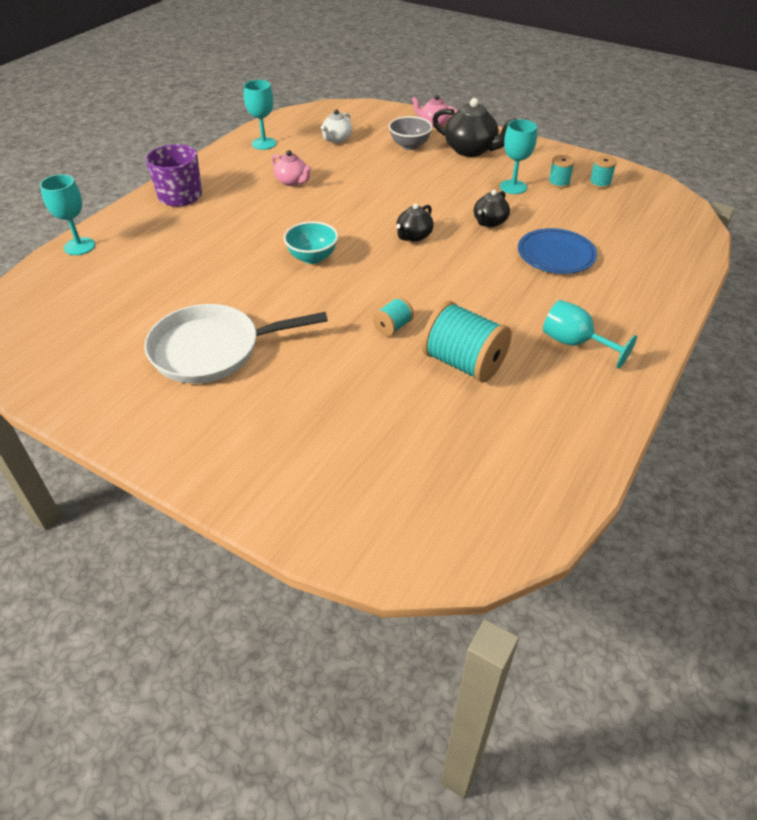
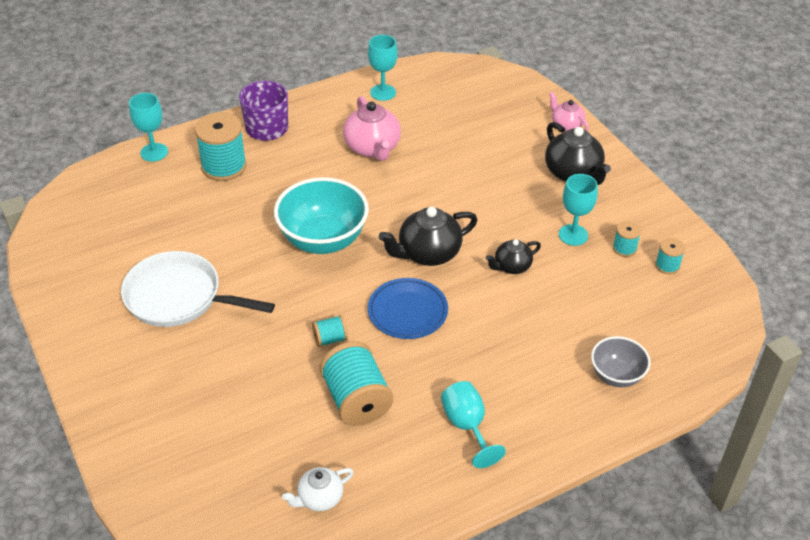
camera: 30 degrees right, 0 degrees up
pink teapot [271,150,311,186] -> pink teapot [343,96,401,161], size x1.69
turquoise bowl [284,221,338,264] -> turquoise bowl [274,177,369,254], size x1.78
white teapot [321,109,352,143] -> white teapot moved to [282,467,354,511]
grey bowl [389,116,433,150] -> grey bowl moved to [591,336,650,387]
black teapot [396,203,434,242] -> black teapot [379,207,478,266], size x1.69
blue plate [518,228,597,274] -> blue plate moved to [368,278,448,339]
none -> turquoise spool [195,112,247,181]

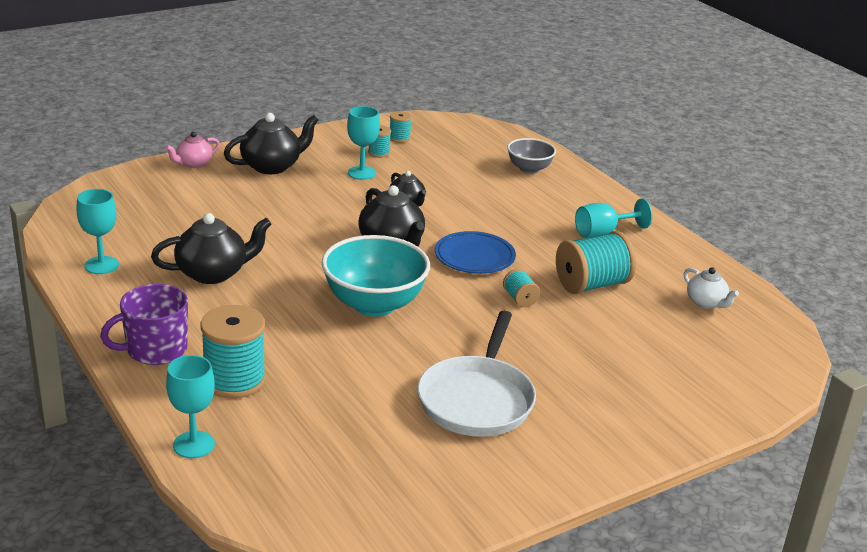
camera: 95 degrees left, 15 degrees down
pink teapot [343,96,401,161] -> black teapot [151,213,271,284]

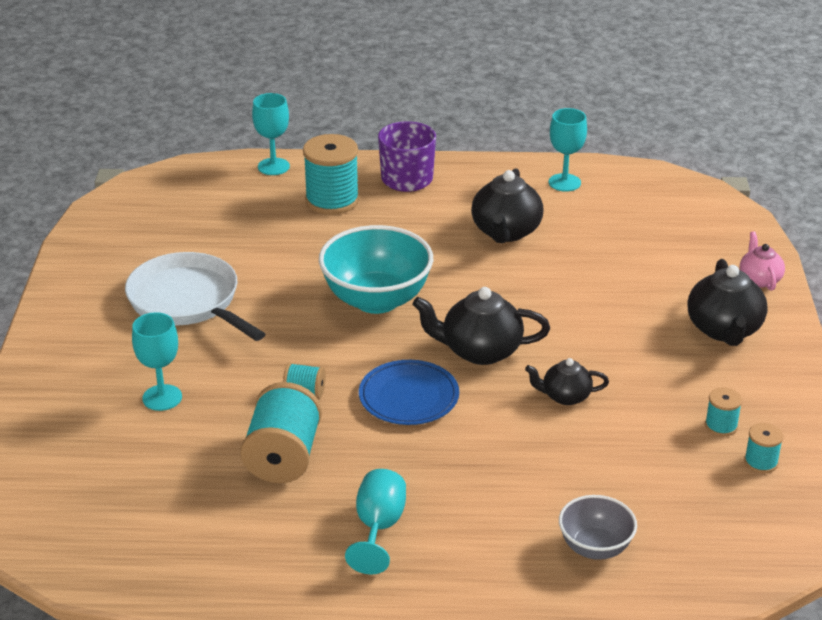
camera: 125 degrees right, 5 degrees up
turquoise goblet [347,106,380,180] -> turquoise goblet moved to [132,312,182,411]
white teapot [684,267,739,309] -> none

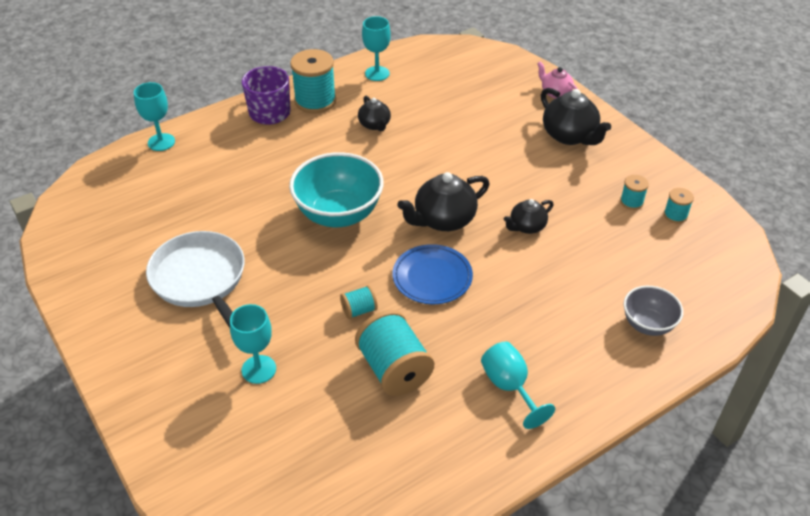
camera: 35 degrees left, 10 degrees up
white pan [125,252,266,341] -> white pan turned 45 degrees clockwise [146,231,244,328]
turquoise spool [303,134,359,215] -> turquoise spool moved to [290,49,336,113]
black teapot [471,168,543,243] -> black teapot [358,96,391,131], size x0.59

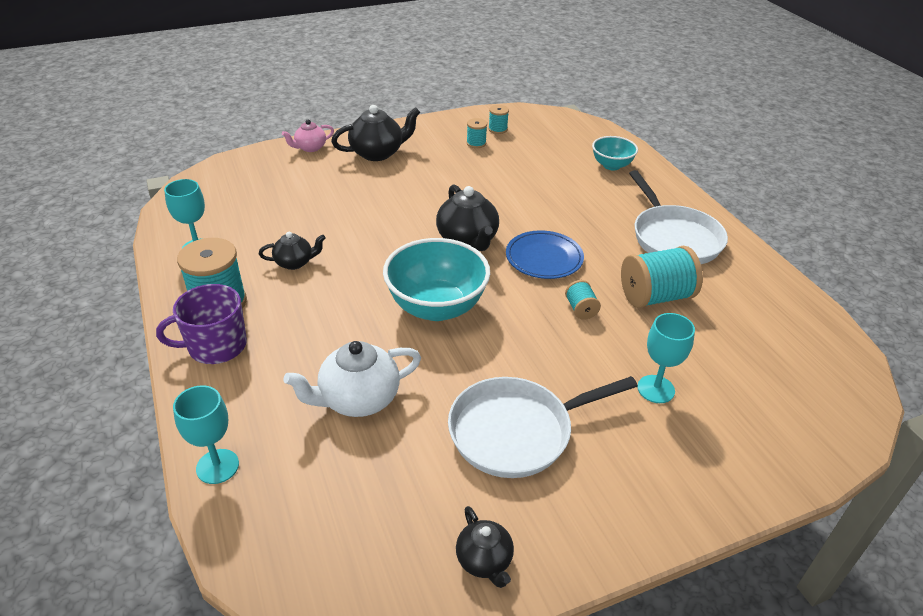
camera: 80 degrees left, 5 degrees down
turquoise goblet [481,342,555,429] -> white pan [629,170,728,264]
black teapot [504,199,553,234] -> black teapot moved to [456,506,514,588]
grey bowl [623,286,683,336] -> turquoise bowl [592,136,638,170]
none -> white teapot [283,341,421,417]

